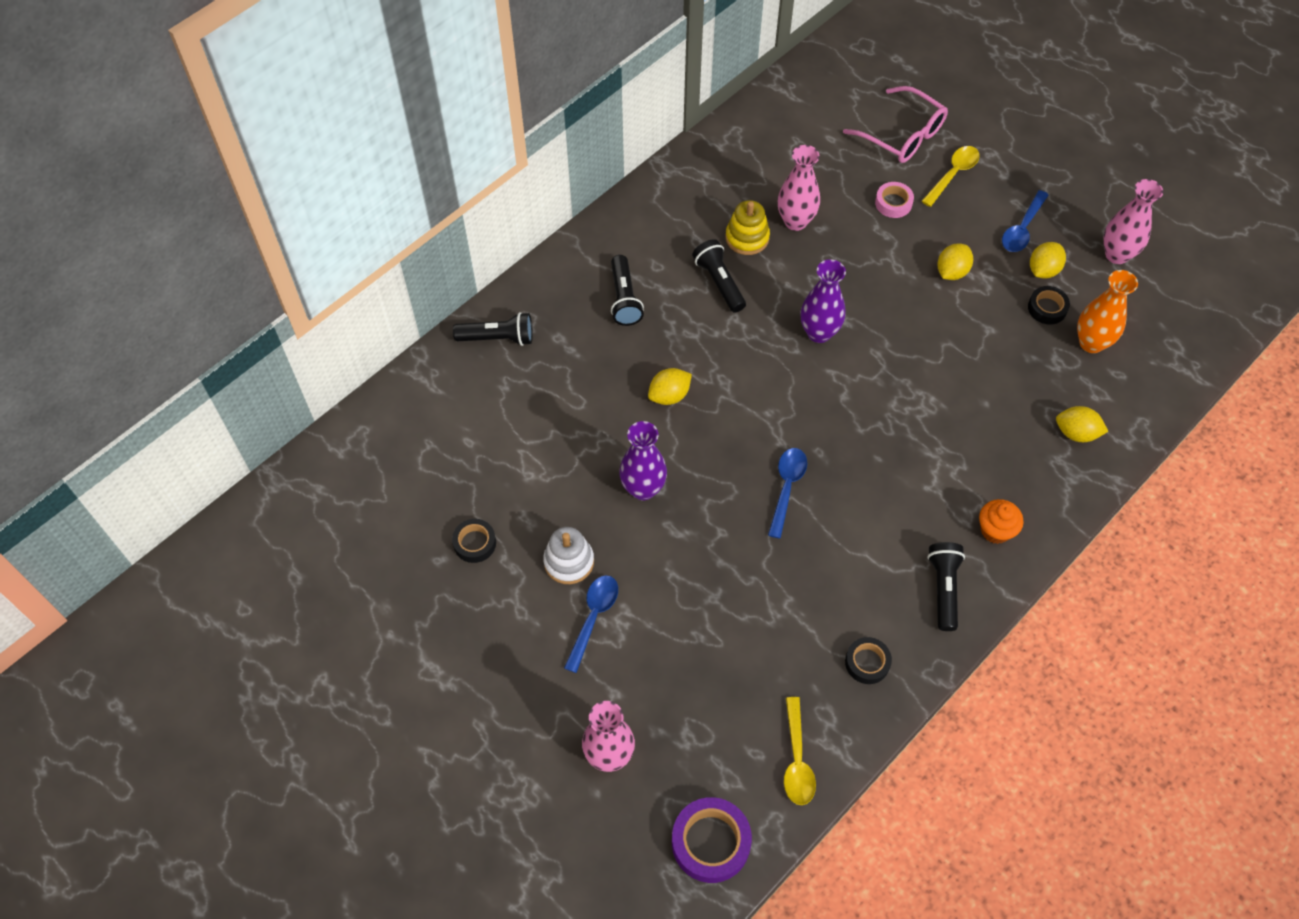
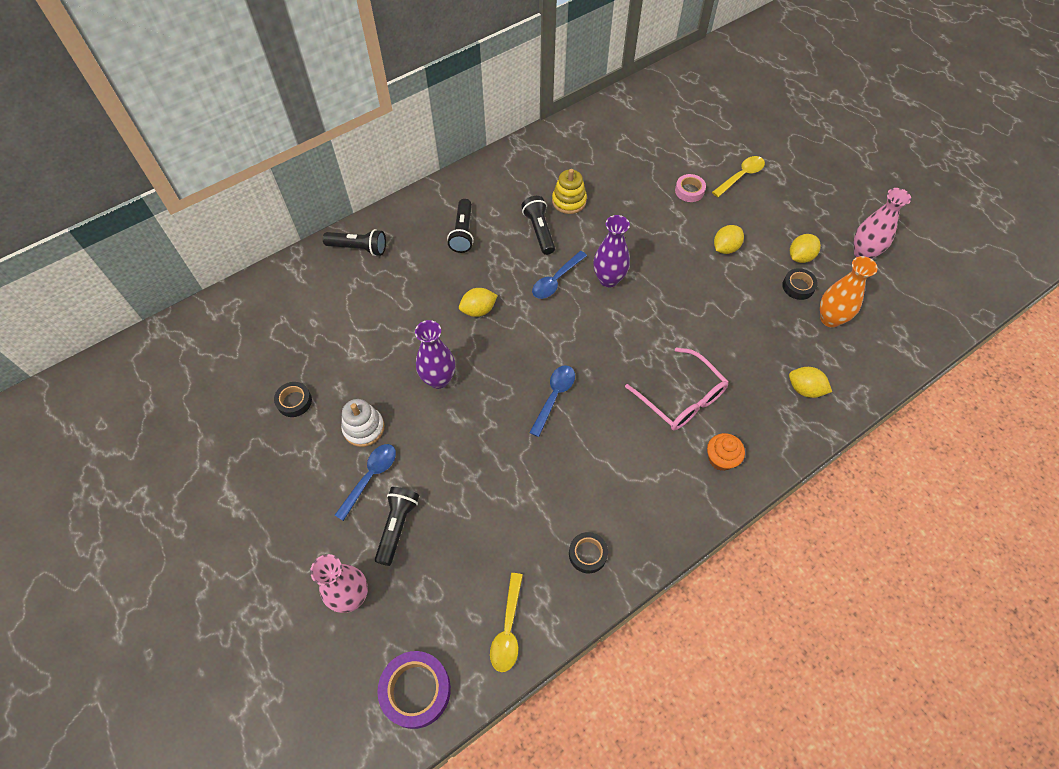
camera: 10 degrees right, 0 degrees up
pink vase [778,145,820,231] -> none
pink glasses [843,86,948,163] -> pink glasses moved to [625,347,728,430]
black flashlight [927,542,965,631] -> black flashlight moved to [375,487,419,566]
blue spoon [1002,190,1049,252] -> blue spoon moved to [532,251,587,299]

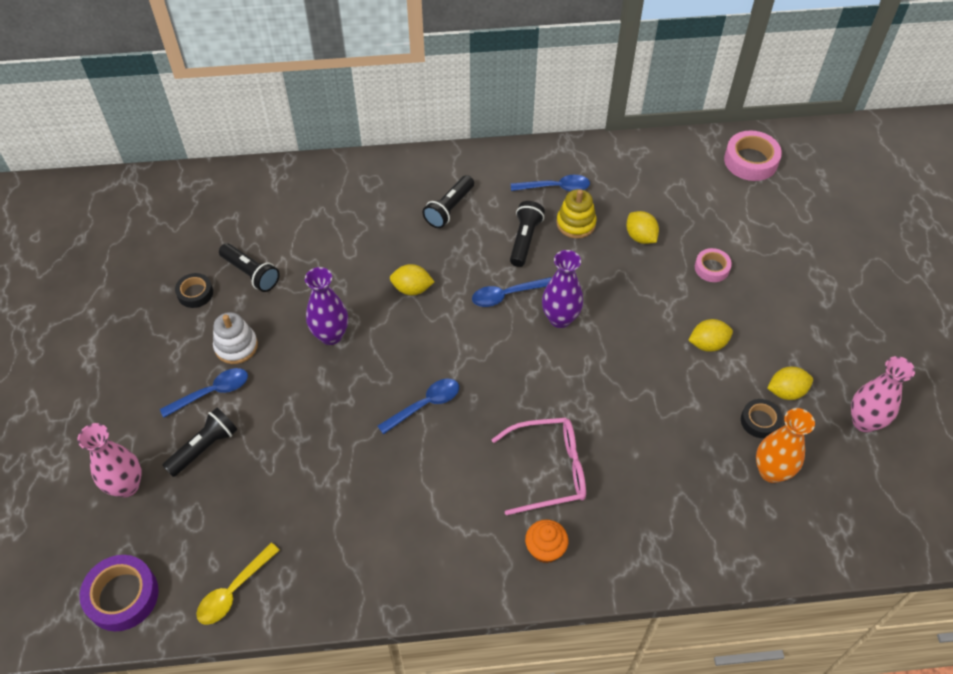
camera: 30 degrees right, 5 degrees down
black flashlight [323,229,386,256] -> black flashlight moved to [219,243,280,292]
black tape [569,532,608,573] -> none
pink glasses [625,347,728,430] -> pink glasses turned 90 degrees counterclockwise [491,418,586,515]
yellow spoon [712,156,765,197] -> none
yellow lemon [789,367,832,398] -> yellow lemon moved to [626,211,659,244]
none -> blue spoon [511,175,590,191]
none -> pink tape [724,130,782,181]

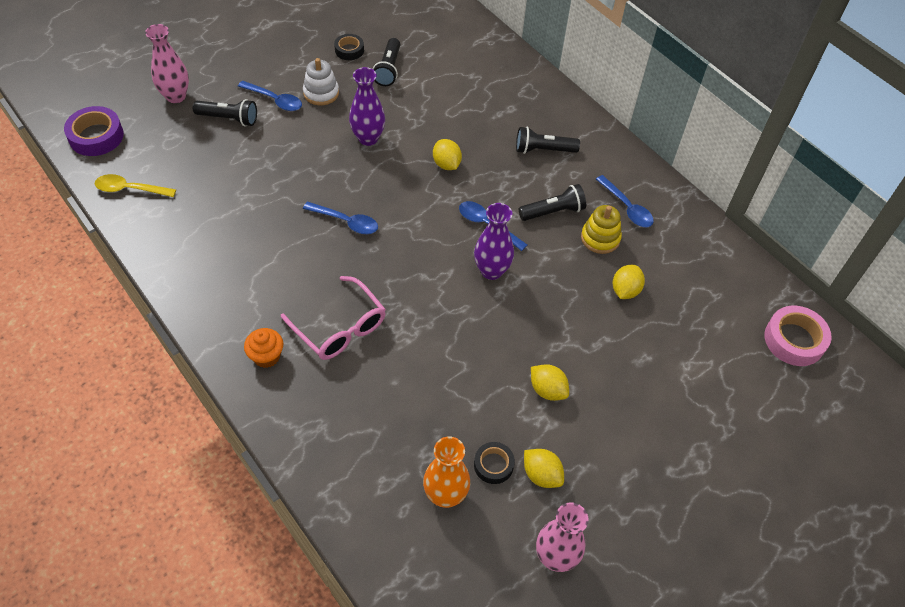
camera: 55 degrees right, 0 degrees up
pink tape [695,248,732,282] -> none

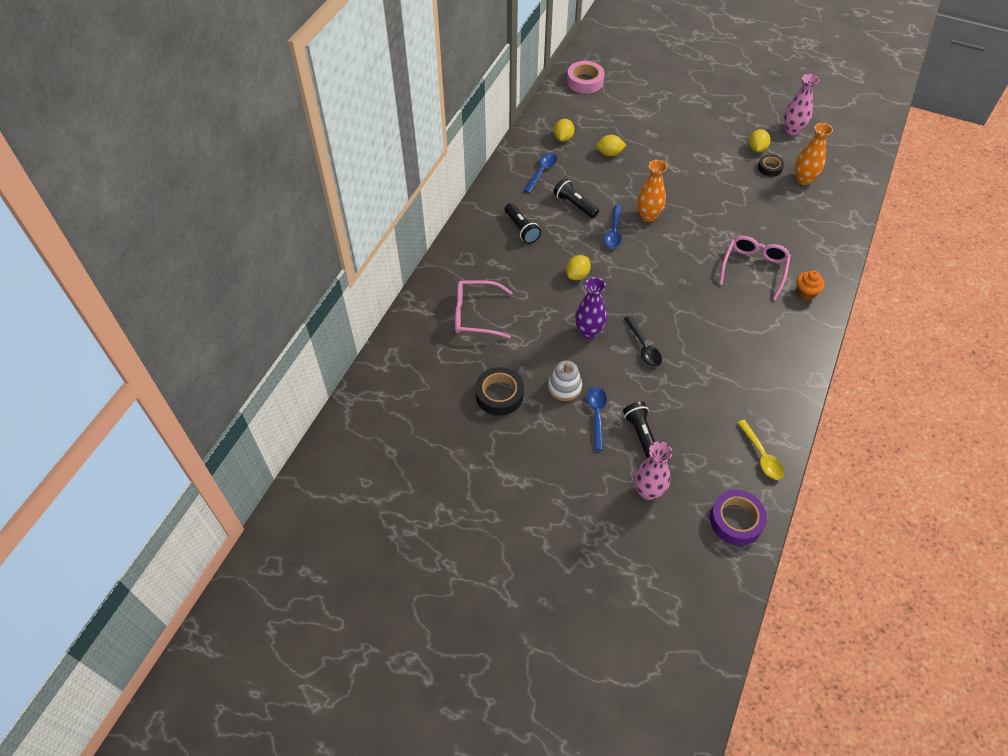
camera: 115 degrees left, 0 degrees up
blue spoon [303,202,378,234] -> none
black tape [334,34,364,60] -> black tape [475,367,524,416], size x1.66
black flashlight [373,38,400,86] -> none
purple vase [474,203,514,280] -> orange vase [637,160,667,222]
yellow lemon [531,364,569,401] -> yellow lemon moved to [554,119,574,142]
yellow stacking toy [581,205,622,254] -> none
none -> pink glasses [455,280,513,339]
none -> black spoon [624,316,662,367]

